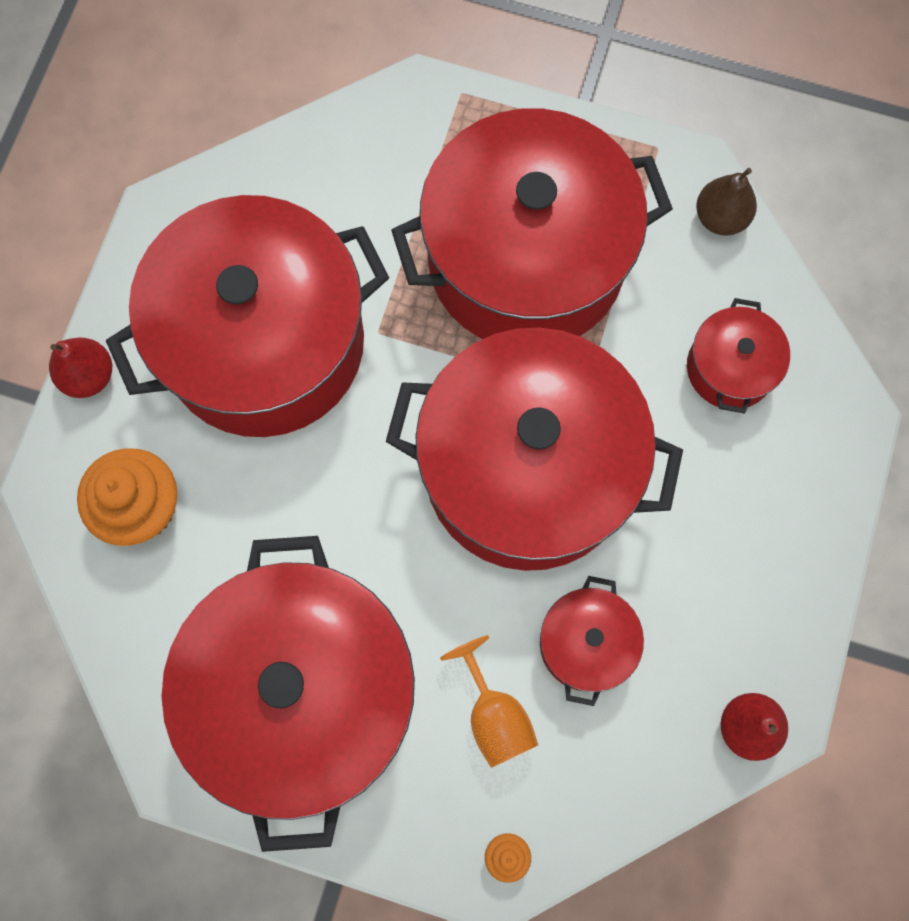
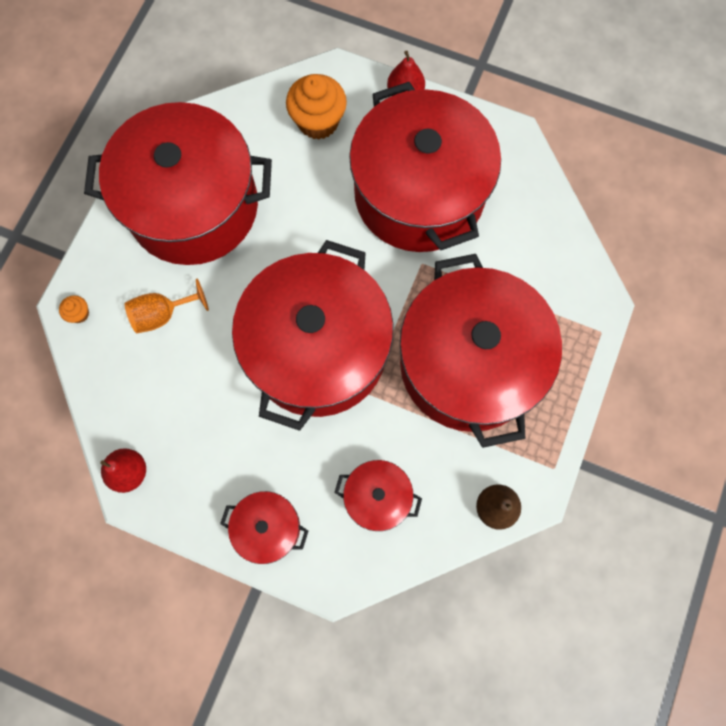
camera: 95 degrees right, 0 degrees up
red pot [540,576,644,706] -> red pot moved to [220,491,308,564]

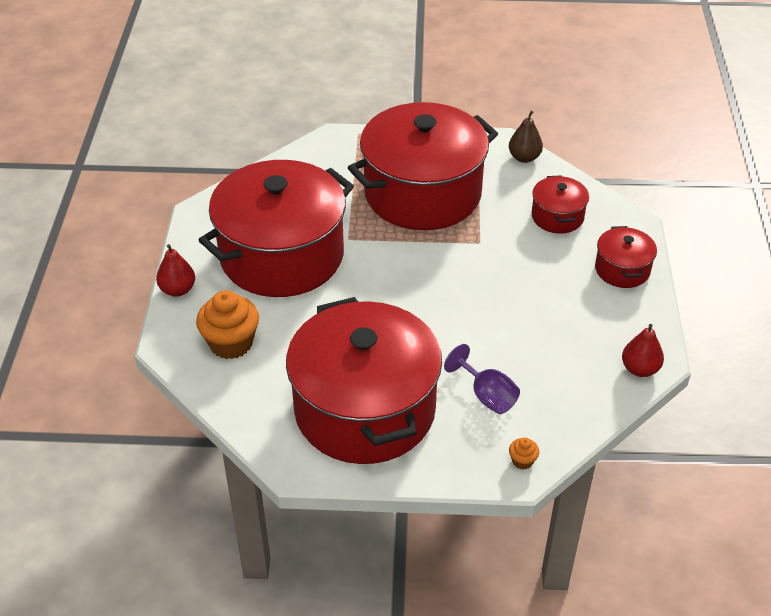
camera: 110 degrees left, 30 degrees down
orange goblet [125,279,209,333] -> purple goblet [444,344,520,414]
red pot [232,240,394,431] -> none

